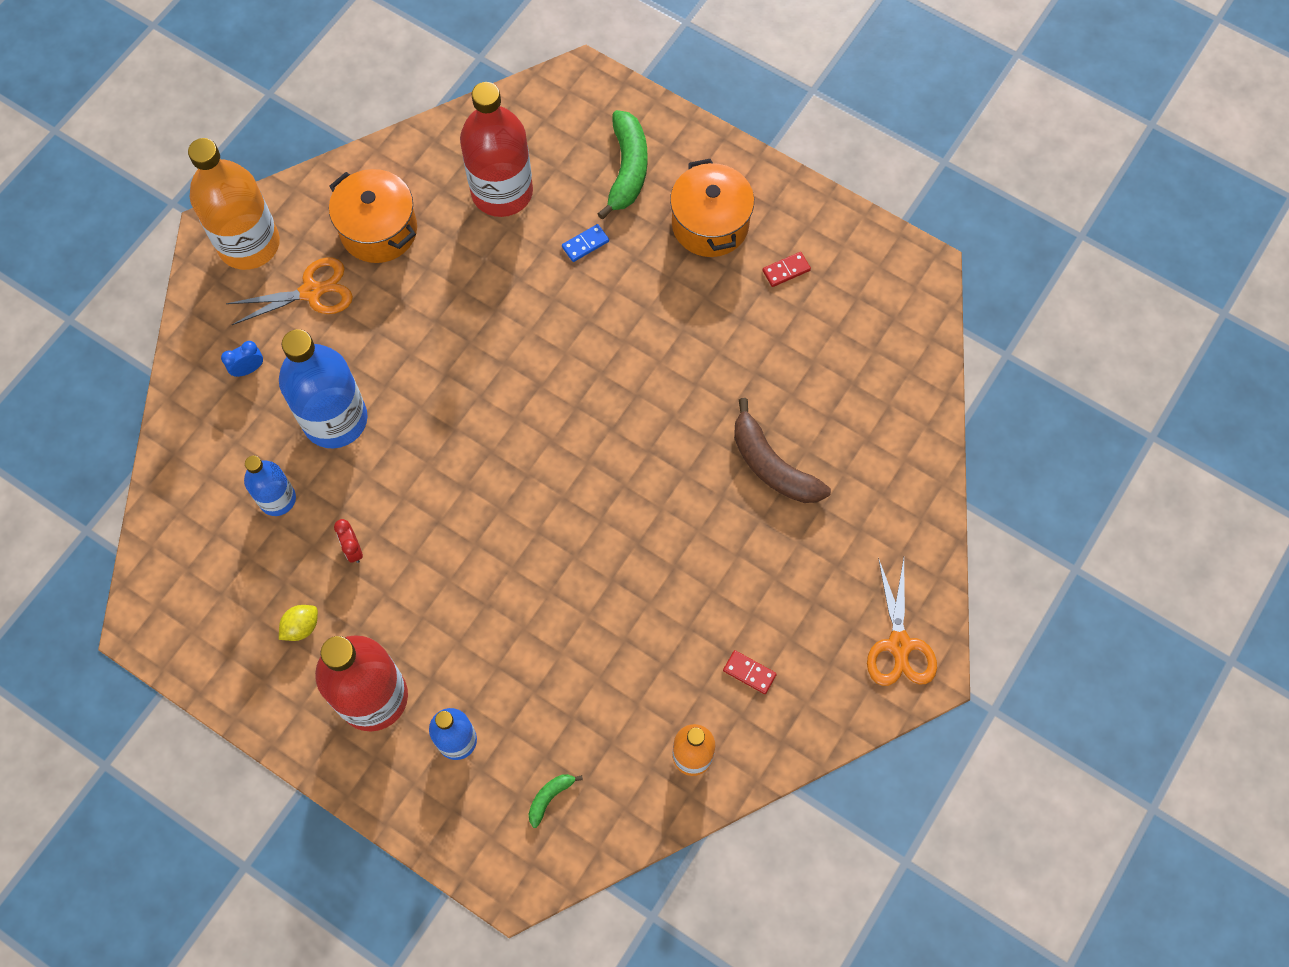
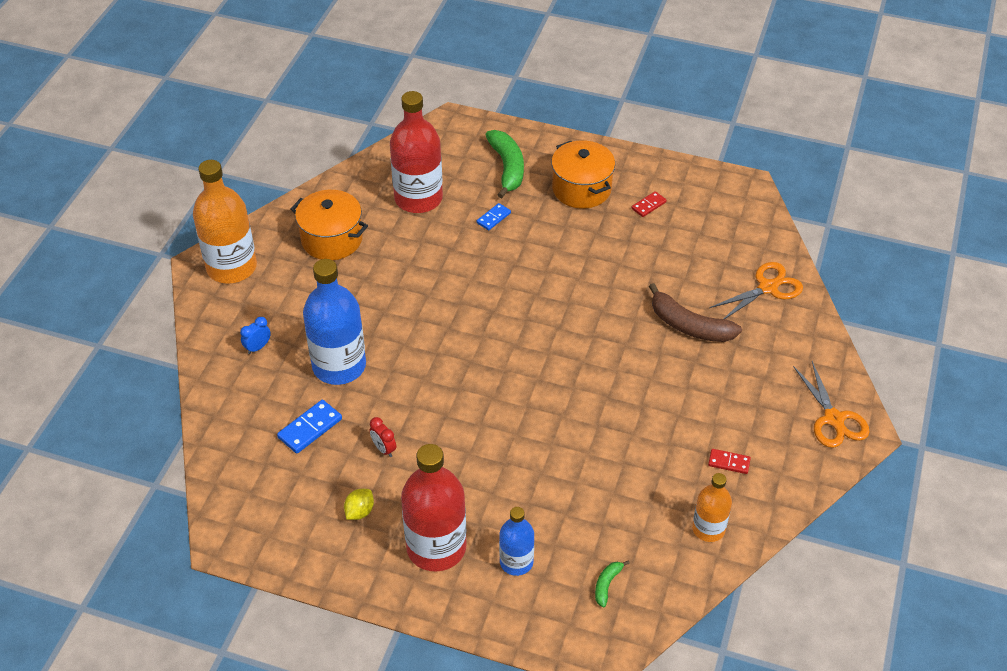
camera: 15 degrees left, 20 degrees down
orange scissors [226,257,353,325] -> orange scissors moved to [709,262,803,319]
blue bottle [244,456,296,516] -> blue domino [277,400,342,454]

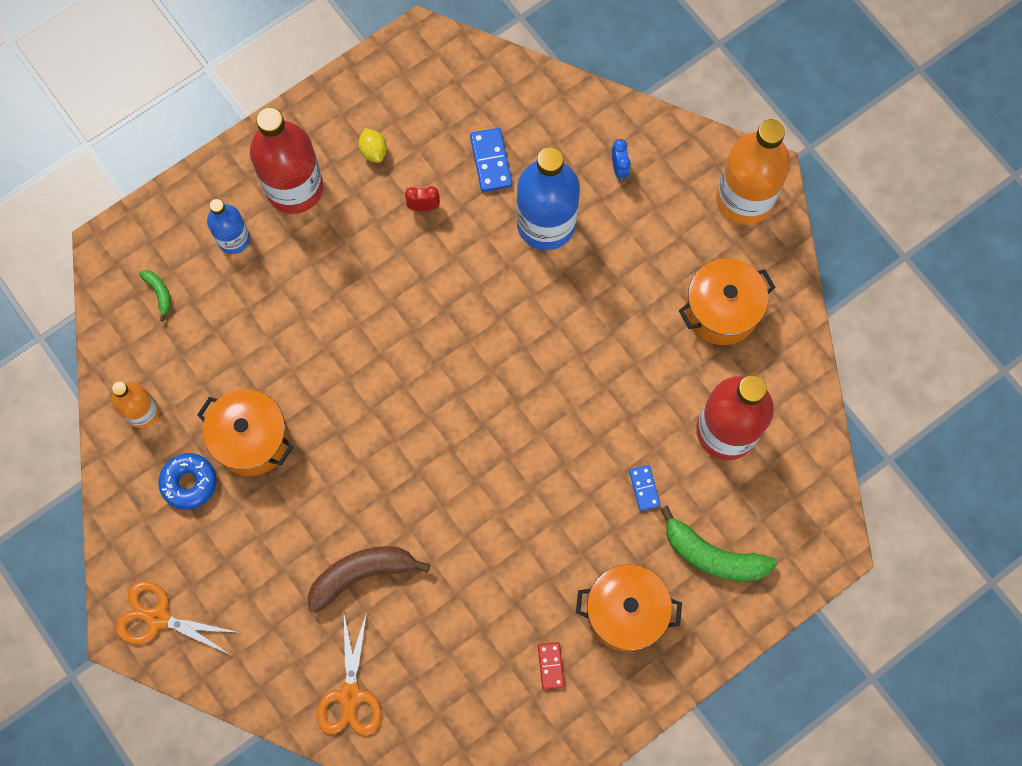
camera: 125 degrees right, 25 degrees up
red domino [708,449,751,474] -> blue donut [158,453,217,510]
none -> orange pot [197,389,293,476]

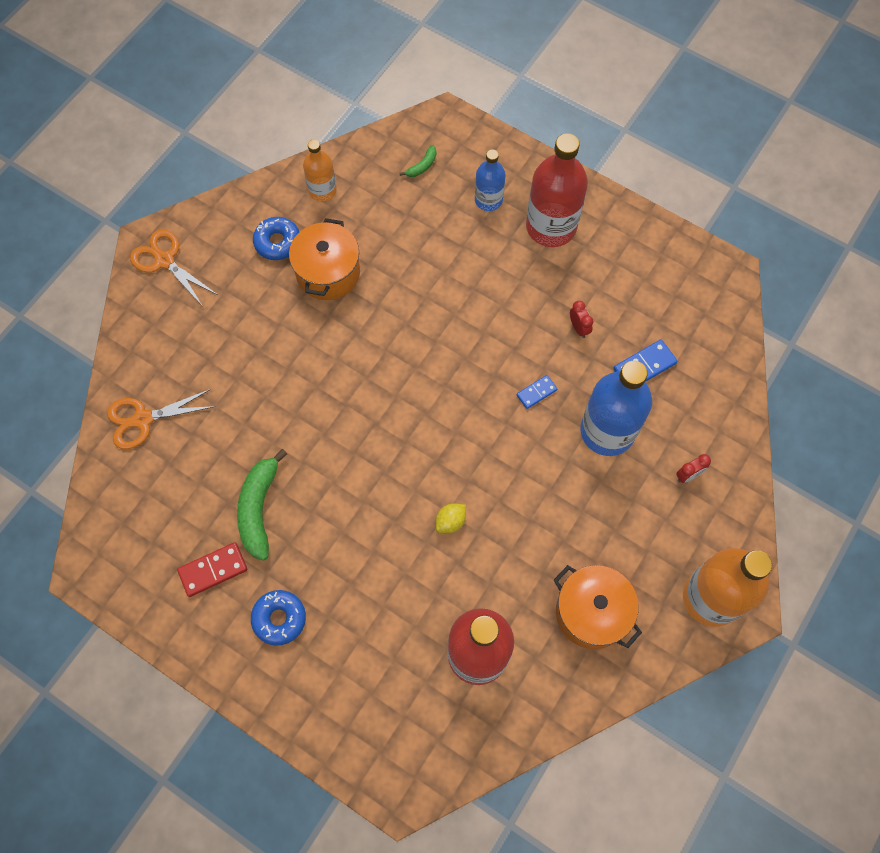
camera: 70 degrees right, 5 degrees down
orange scissors [116,581,240,655] -> orange scissors turned 45 degrees counterclockwise [130,229,218,305]
brown banana [308,546,431,613] -> none
yellow lemon [358,128,387,163] -> yellow lemon moved to [436,503,466,533]
red domino [538,642,565,689] -> red domino [177,542,247,597], size x1.56
orange pot [576,565,682,652] -> blue donut [251,590,306,646]
blue clock [612,139,631,181] -> red clock [676,454,711,483]
blue domino [629,465,660,511] -> blue domino moved to [517,375,557,409]
green banana [660,506,777,581] -> green banana moved to [237,449,287,561]

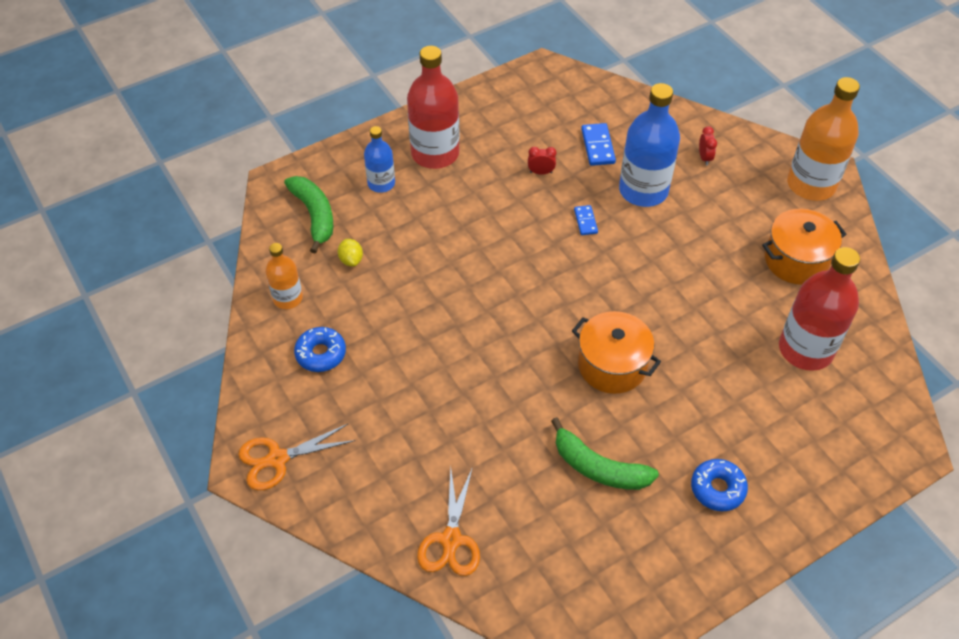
camera: 65 degrees left, 15 degrees down
red domino [177,542,247,597] -> none
orange pot [289,218,360,300] -> orange pot moved to [572,311,661,394]
green banana [399,145,436,177] -> green banana [284,176,333,253], size x2.08
yellow lemon [436,503,466,533] -> yellow lemon moved to [338,239,363,267]

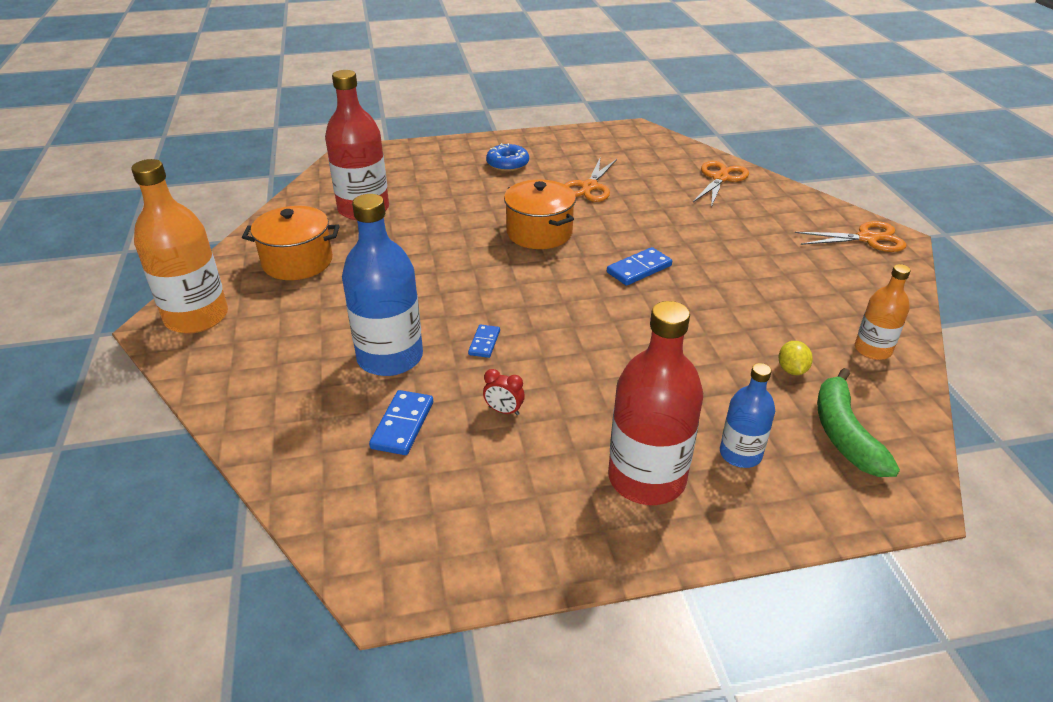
camera: 160 degrees left, 15 degrees down
blue donut [294,327,346,372] -> none
green banana [551,417,659,490] -> orange scissors [565,159,617,202]
red clock [699,126,717,165] -> none
none -> blue domino [607,247,672,286]

